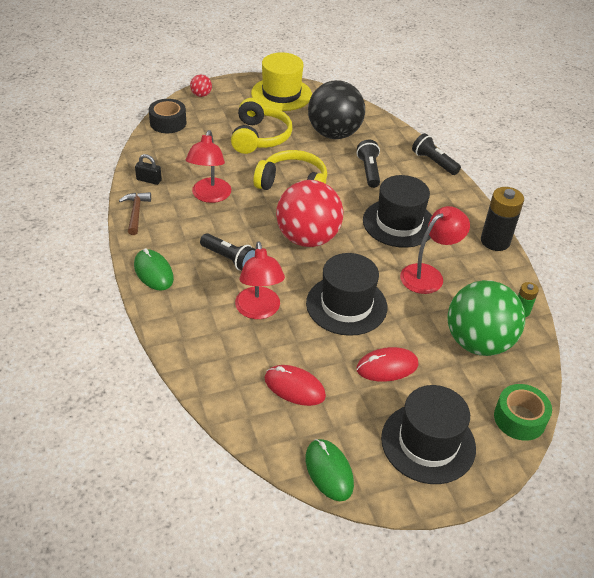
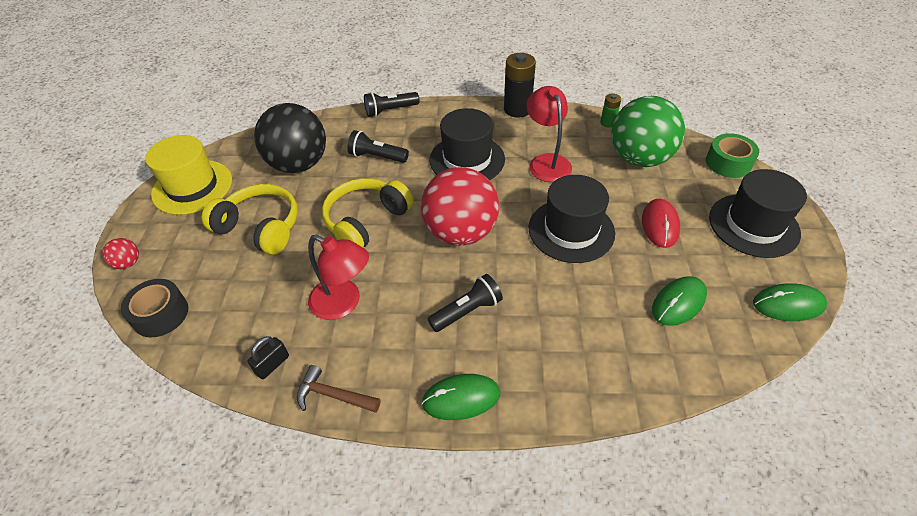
camera: 65 degrees left, 5 degrees up
red lamp [235,241,285,319] -> none
red mouse [265,365,326,406] -> green mouse [652,276,707,326]

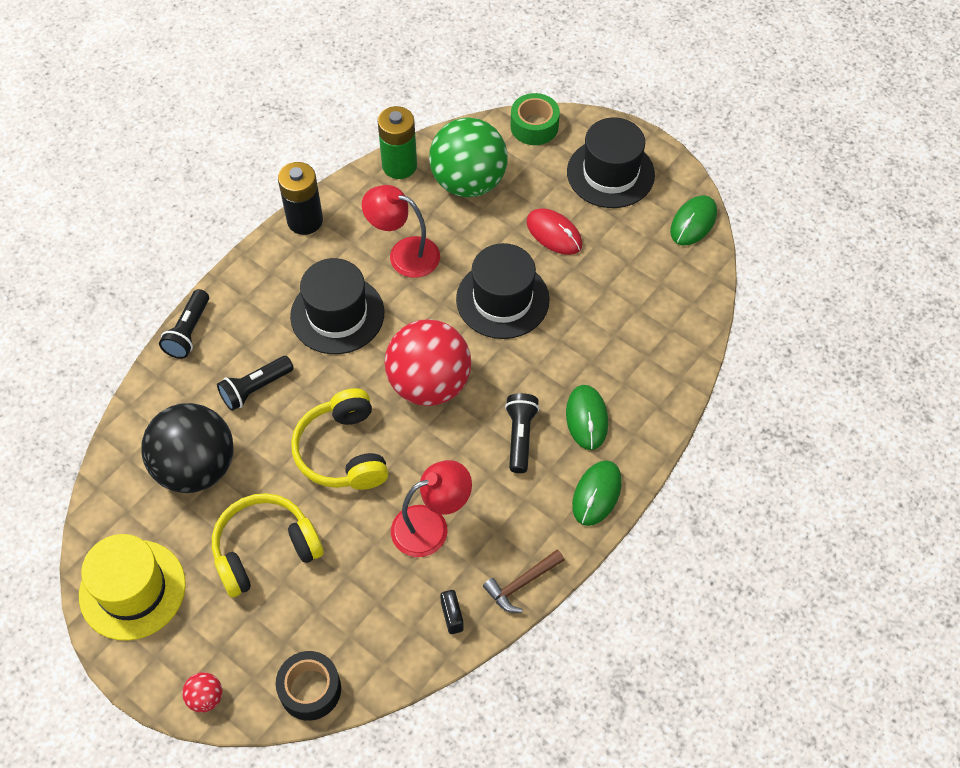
camera: 55 degrees left, 10 degrees up
green battery [600,93,621,127] -> green battery [378,106,417,179], size x1.91
green mouse [652,276,707,326] -> green mouse moved to [566,385,608,450]

